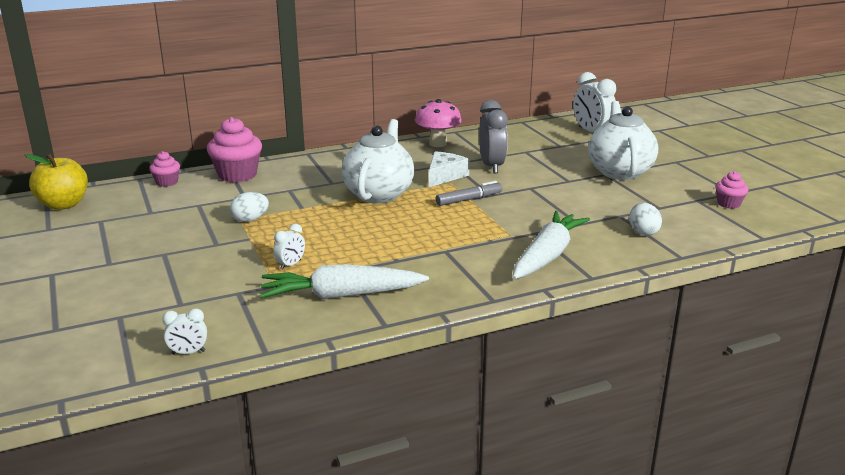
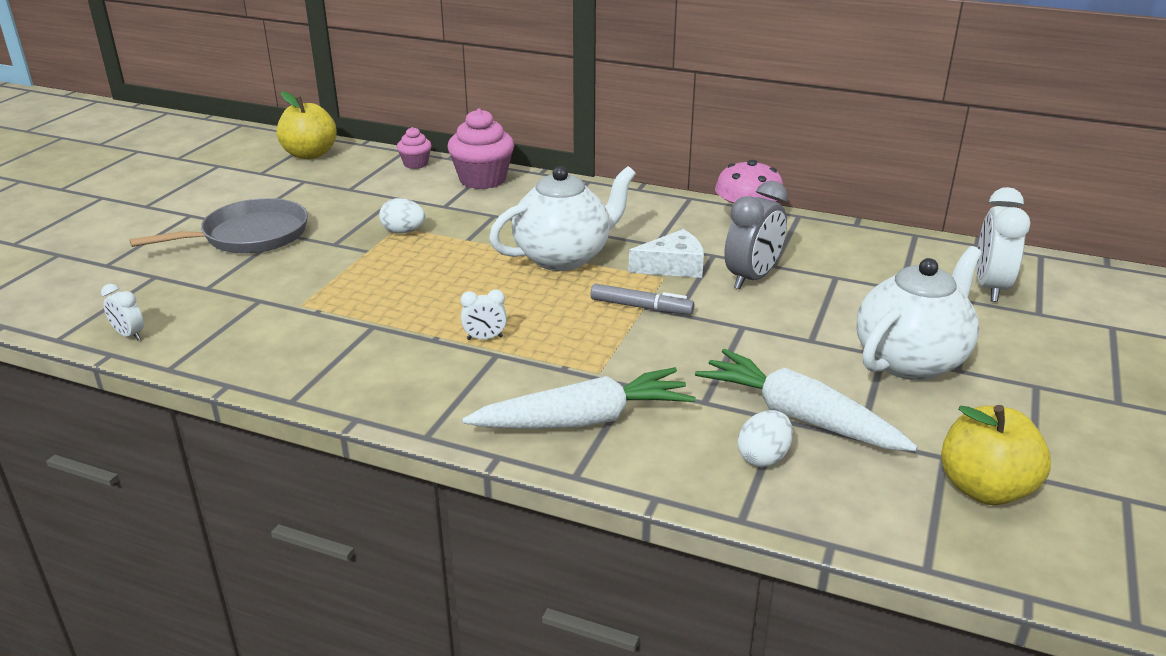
camera: 45 degrees right, 5 degrees up
white carrot [260,264,429,299] -> white carrot moved to [695,349,918,451]
white clock [273,224,305,270] -> white clock moved to [460,289,507,340]
pink cupcake [715,171,748,209] -> yellow apple [941,405,1051,505]
none -> grey pan [129,198,308,253]

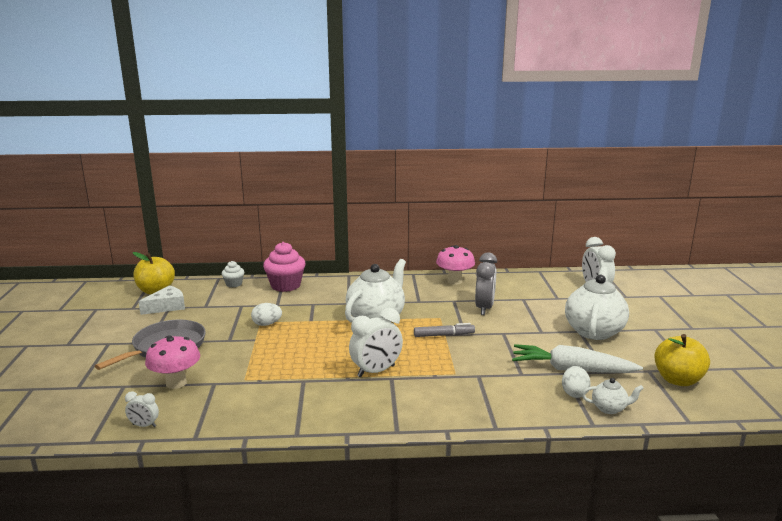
camera: 25 degrees left, 10 degrees down
pink cupcake [397,127,432,169] -> white cupcake [222,261,244,287]
white clock [460,289,507,340] -> white clock [349,308,403,377], size x1.96
white carrot [462,367,696,429] -> none
white cheese [628,229,704,278] -> white cheese moved to [138,285,185,315]
none -> pink mushroom [145,335,200,389]
none -> white teapot [582,378,644,414]

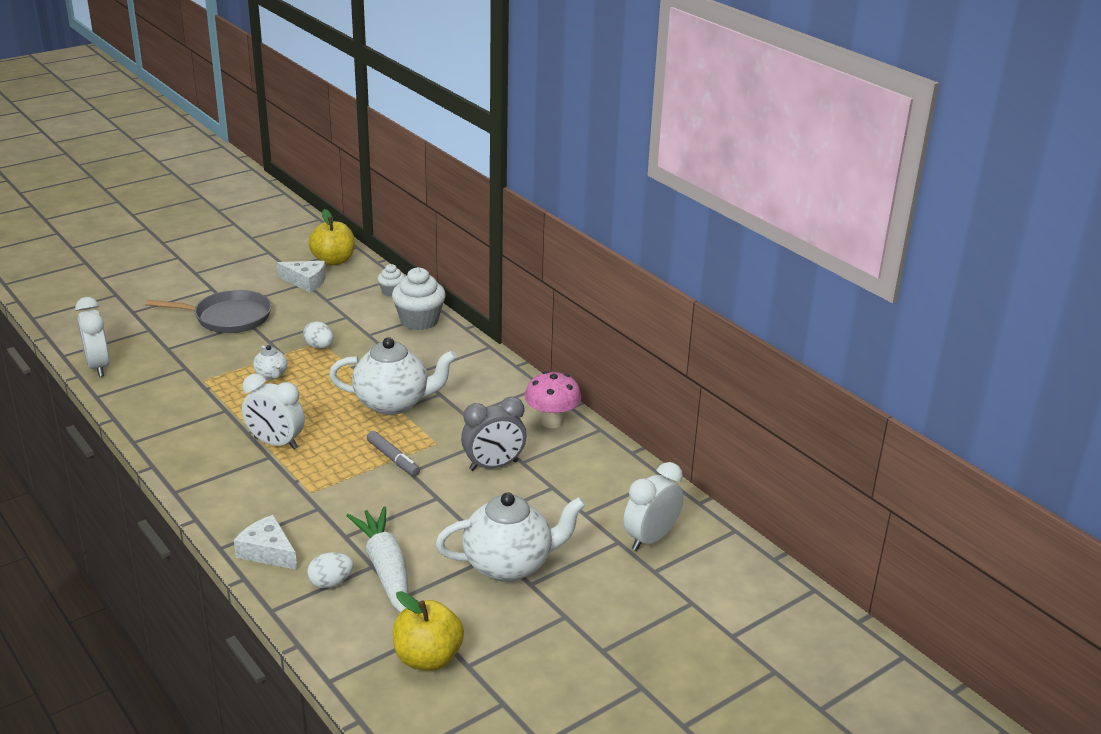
camera: 55 degrees right, 10 degrees up
white clock [125,391,159,427] -> white clock [75,297,110,377], size x1.96
pink mushroom [145,335,200,389] -> none
pink cupcake [263,242,306,292] -> white cupcake [392,267,446,330]
white teapot [582,378,644,414] -> white teapot moved to [253,345,287,380]
none -> white cheese [234,515,297,570]

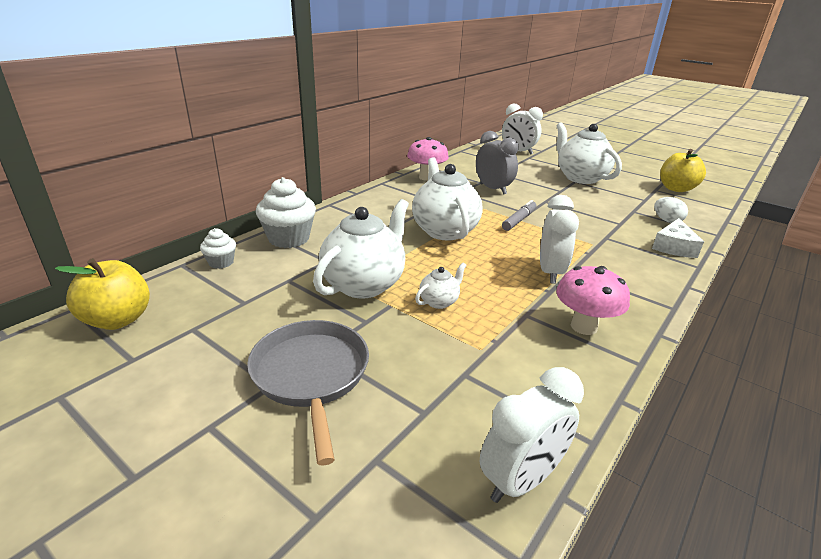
camera: 105 degrees left, 0 degrees up
white cheese [277,261,326,292] -> none
white egg [303,321,334,349] -> white teapot [313,199,409,299]
white carrot [346,506,408,613] -> none
none -> pink mushroom [556,266,630,335]

